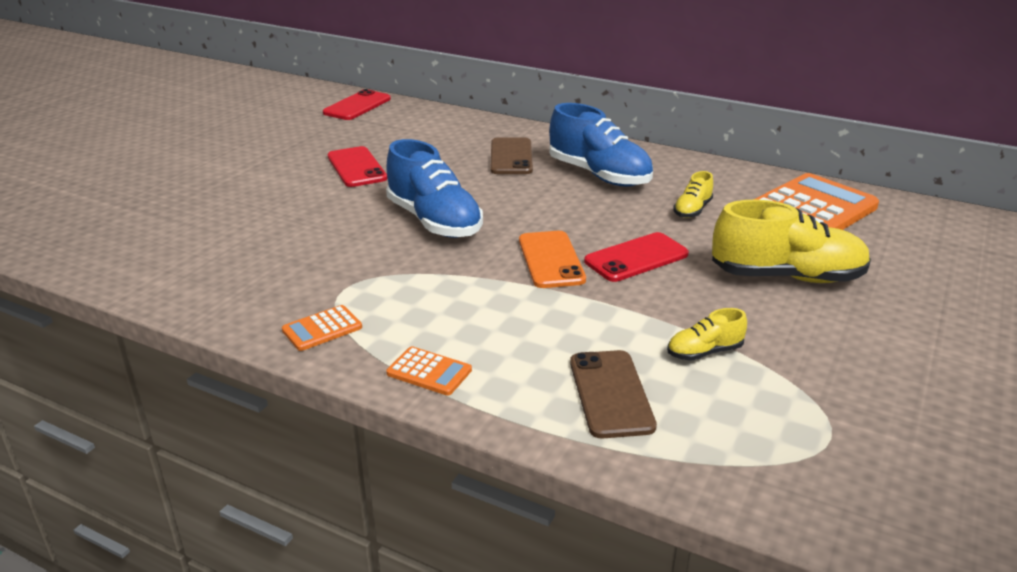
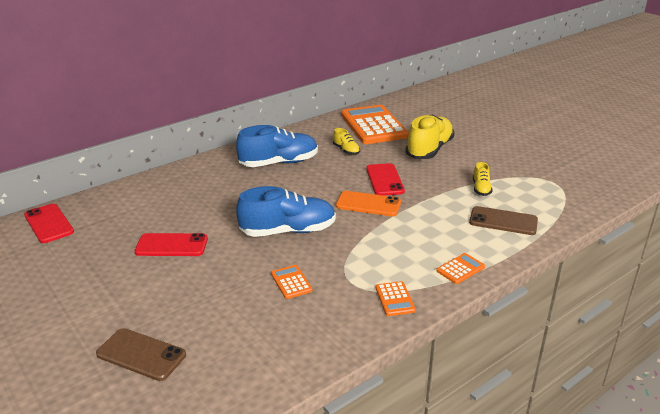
camera: 65 degrees left, 0 degrees up
brown phone [491,137,533,174] -> brown phone moved to [96,328,186,381]
none -> orange calculator [271,265,312,299]

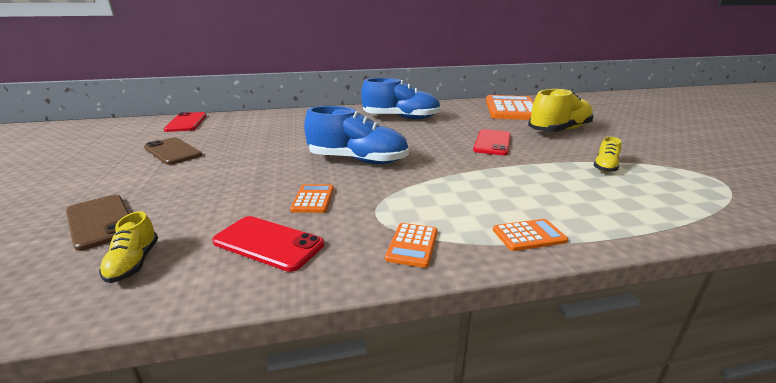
camera: 25 degrees right, 5 degrees down
red phone [134,233,208,256] -> red phone moved to [212,216,324,272]
yellow shoe [333,128,360,155] -> yellow shoe moved to [99,211,158,283]
orange phone [336,191,401,216] -> none
brown phone [469,206,538,235] -> brown phone moved to [144,137,202,165]

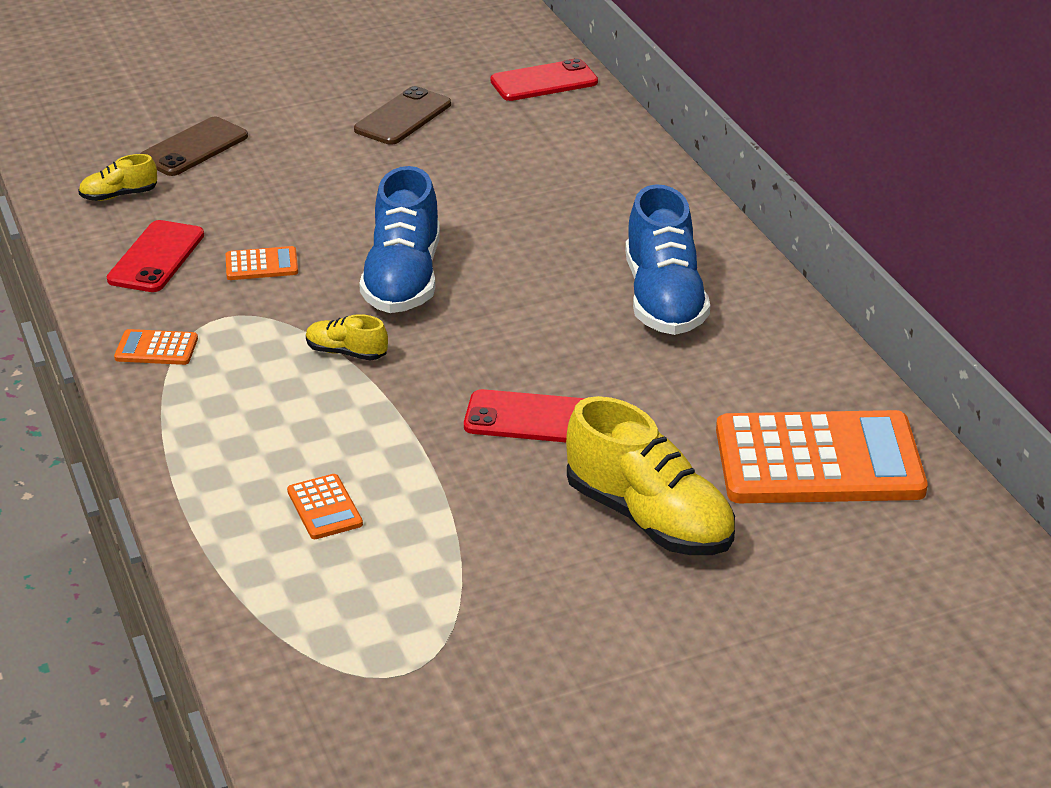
camera: 80 degrees right, 10 degrees up
orange calculator [493,219,568,251] -> orange calculator moved to [287,474,363,539]
yellow shoe [593,137,622,173] -> yellow shoe moved to [306,314,388,361]

